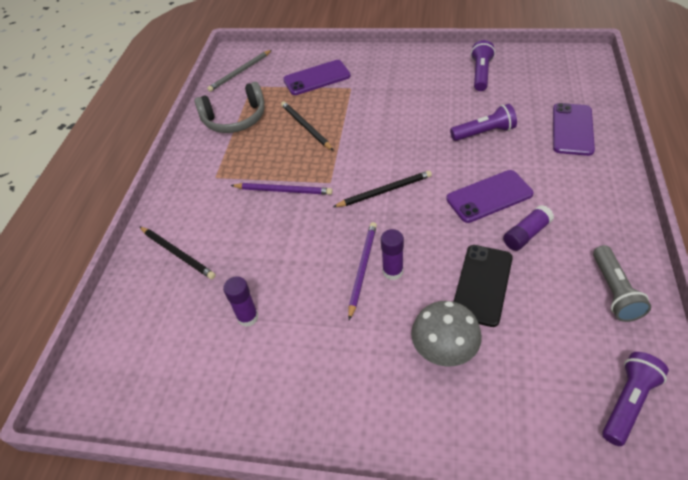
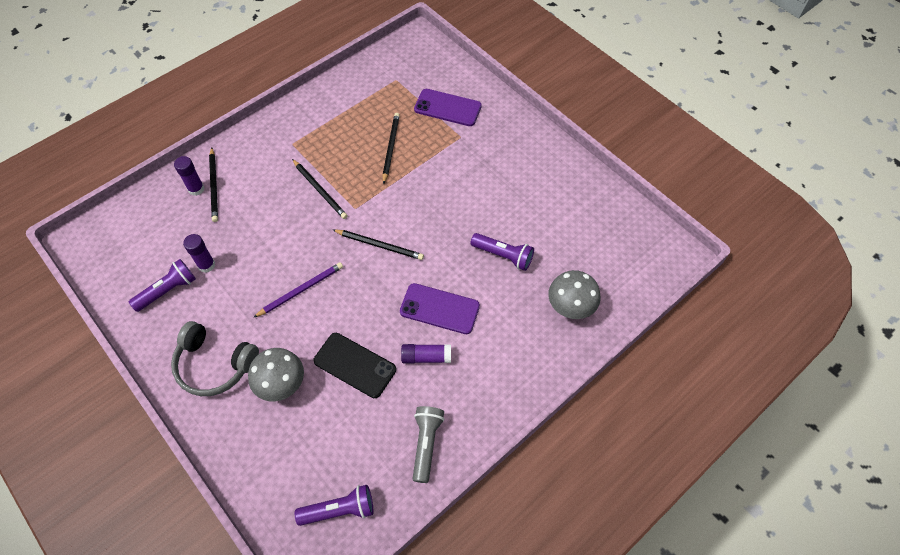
camera: 35 degrees right, 10 degrees up
grey headphones [195,82,265,133] -> grey headphones moved to [171,321,259,396]
grey pencil [207,50,272,92] -> none
purple pencil [231,183,332,195] -> black pencil [292,159,348,219]
purple glue stick [381,229,404,280] -> purple glue stick moved to [174,156,205,196]
black phone [453,245,513,327] -> black phone turned 60 degrees clockwise [313,333,396,398]
purple flashlight [471,40,495,91] -> purple flashlight moved to [129,259,196,312]
purple phone [553,103,595,156] -> grey mushroom [548,270,601,319]
grey flashlight [593,245,651,322] -> grey flashlight turned 150 degrees clockwise [413,406,444,483]

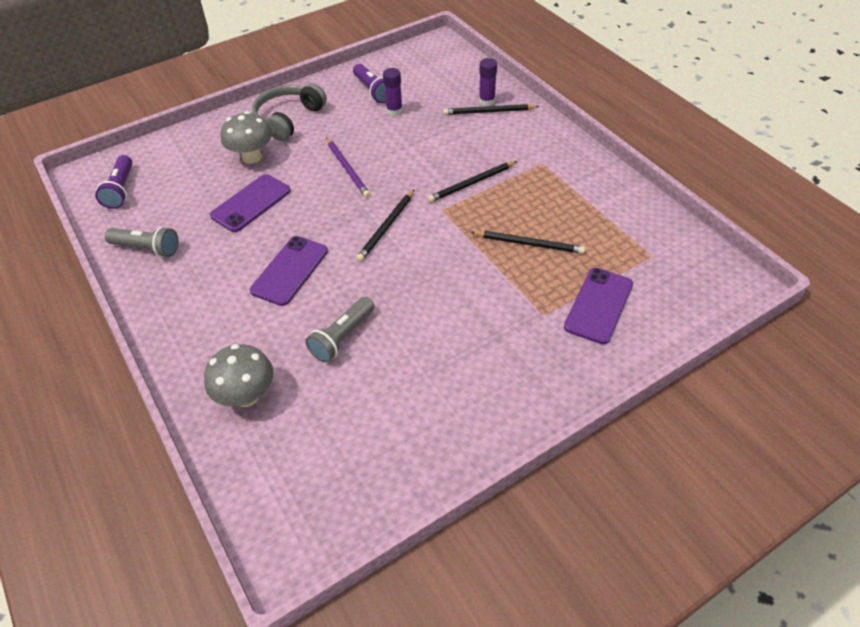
camera: 100 degrees right, 10 degrees down
black phone [313,333,396,398] -> purple phone [210,174,291,232]
purple glue stick [401,344,451,363] -> none
purple flashlight [471,233,534,271] -> grey flashlight [305,297,374,363]

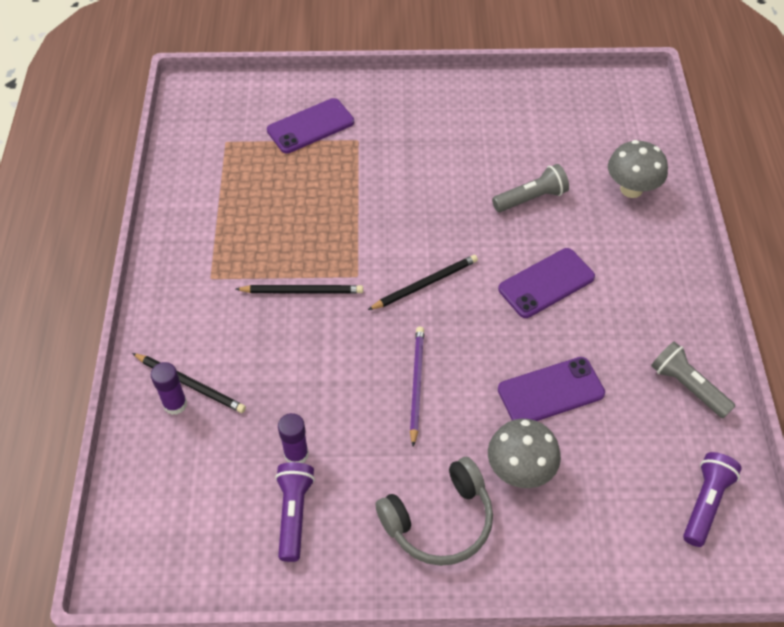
camera: 150 degrees left, 5 degrees up
black pencil [471,231,585,254] -> none

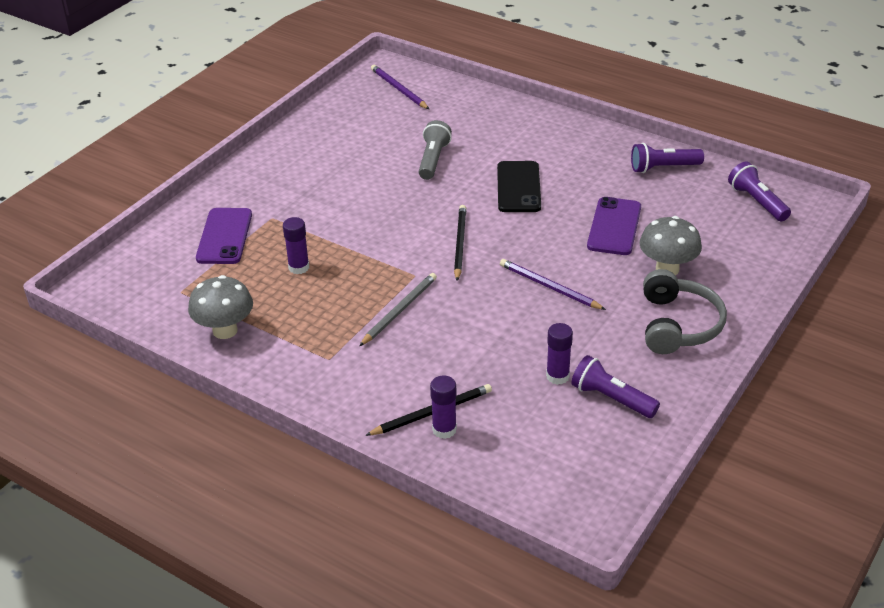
camera: 55 degrees left, 15 degrees down
black pencil [236,285,363,294] -> grey pencil [359,273,437,346]
purple phone [498,248,595,318] -> black phone [497,161,541,212]
grey mushroom [608,140,668,198] -> grey mushroom moved to [188,275,253,339]
grey flashlight [651,341,735,419] -> purple flashlight [631,143,704,173]
none -> purple glue stick [283,217,309,274]
none -> purple pencil [371,65,429,109]

